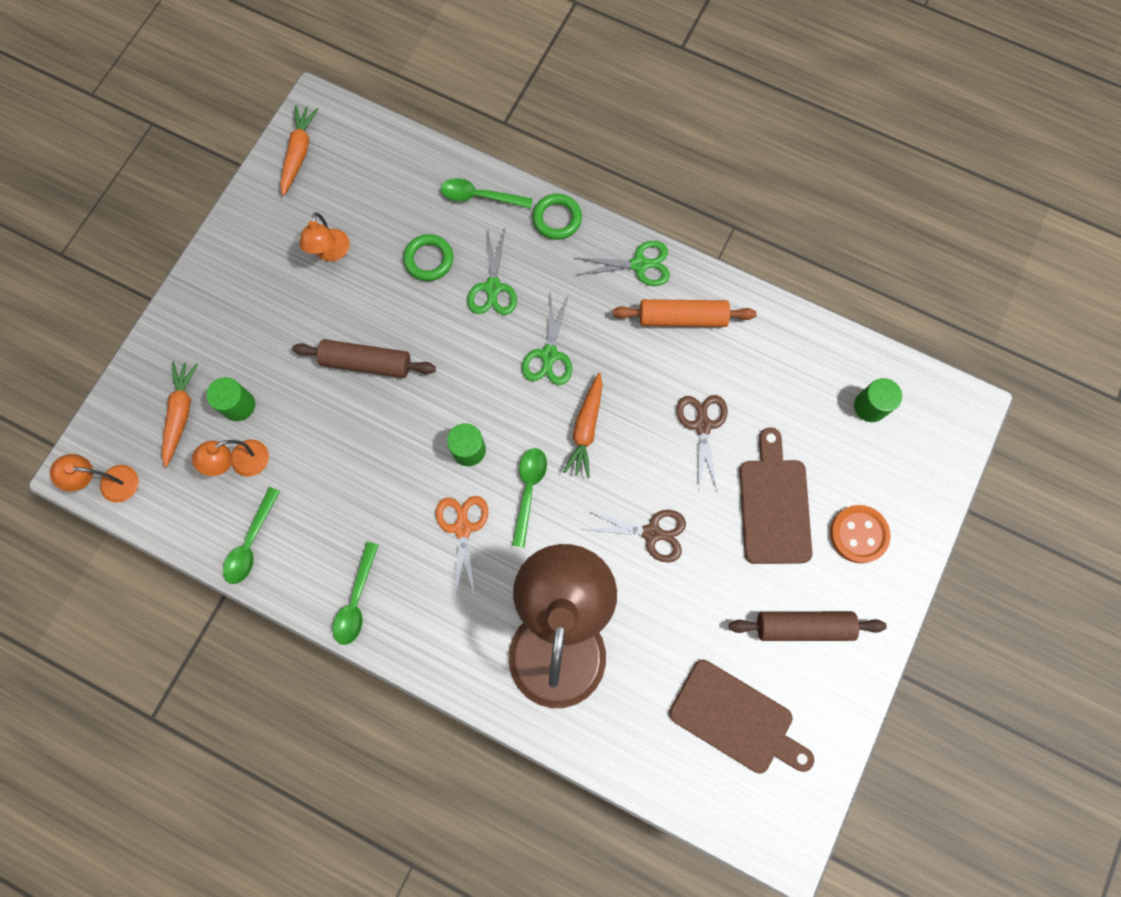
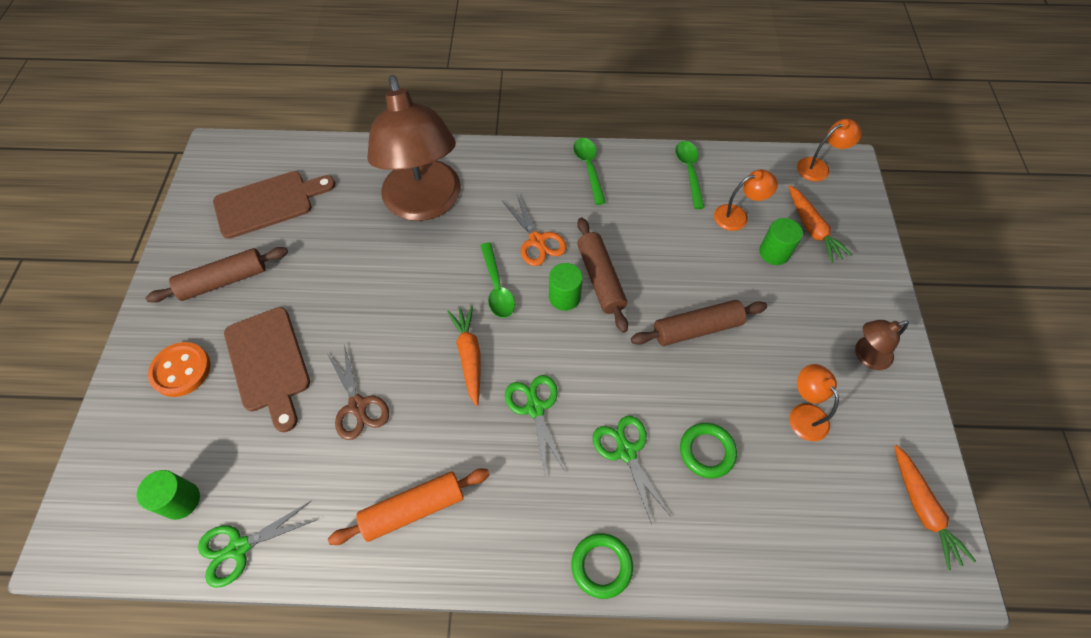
camera: 155 degrees right, 15 degrees down
orange lamp [192,439,269,477] -> orange lamp turned 45 degrees clockwise [714,170,778,231]
green spoon [441,178,533,209] -> none
green scissors [575,241,670,286] -> green scissors moved to [198,501,316,588]
brown scissors [581,510,686,563] -> none
brown cutting board [669,660,814,774] -> brown cutting board turned 150 degrees clockwise [213,171,335,239]
none -> brown rolling pin [577,217,628,333]
none -> brown lamp [855,320,909,370]

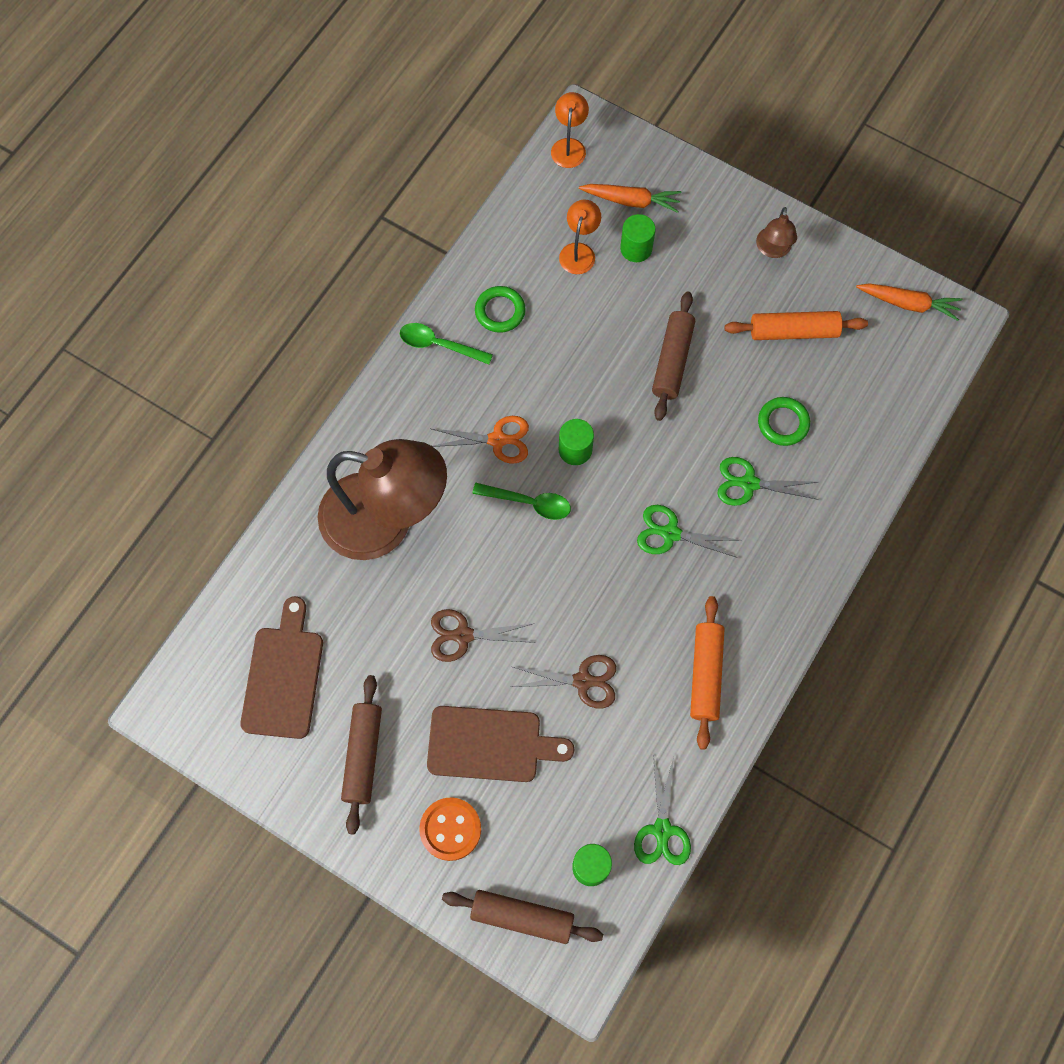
camera: 60 degrees left, 10 degrees up
orange carrot [447,306,480,406] -> none
green ring [571,533,633,599] -> green ring moved to [475,286,526,333]
brown rolling pin [577,217,628,333] -> brown rolling pin moved to [442,890,603,944]
green spoon [675,141,705,209] -> none
orange lamp [789,364,839,441] -> orange rolling pin [725,311,868,340]
none -> brown scissors [431,609,535,662]

